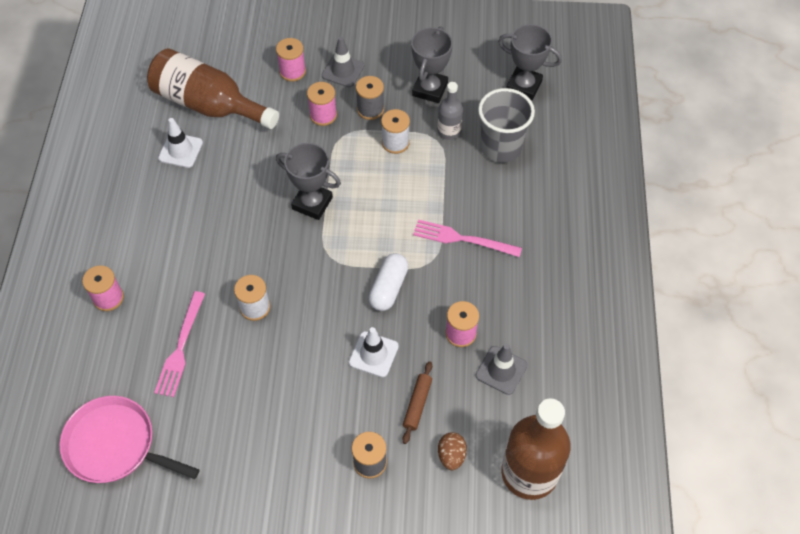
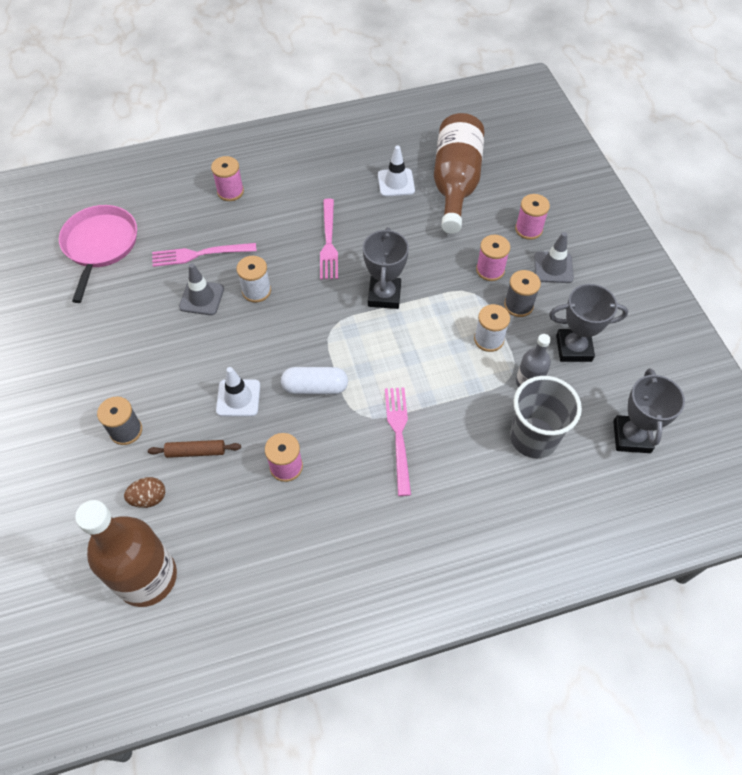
camera: 70 degrees right, 0 degrees up
grey traffic cone [476,344,527,395] -> grey traffic cone moved to [179,263,224,315]
none -> pink fork [320,199,338,280]

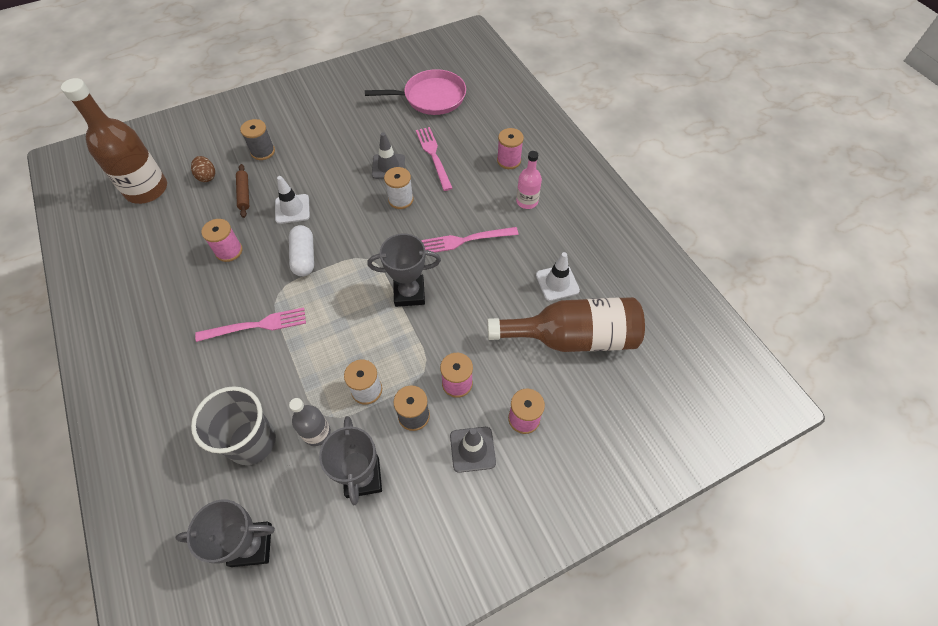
camera: 80 degrees right, 0 degrees up
none -> pink bottle [516,151,542,209]

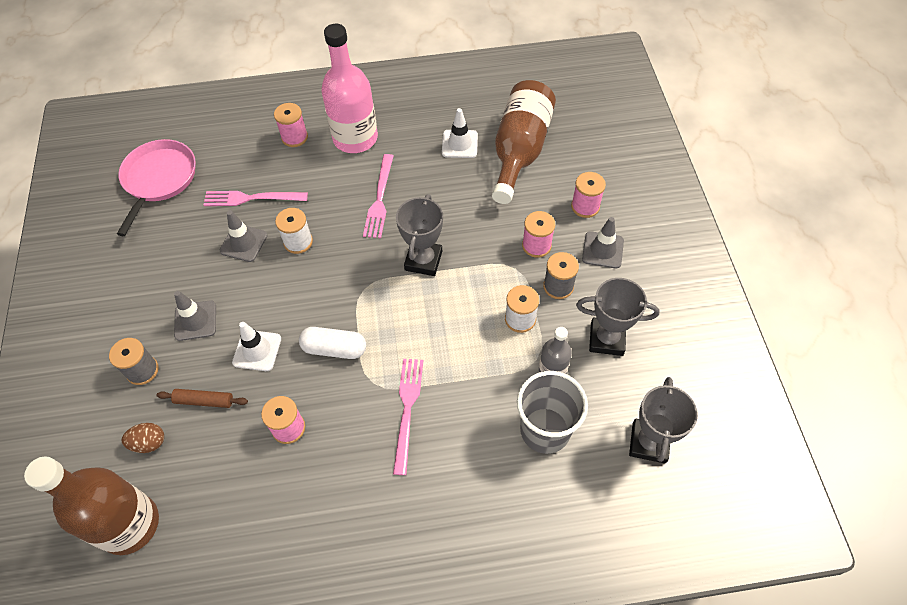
camera: 70 degrees left, 0 degrees up
pink bottle [516,151,542,209] -> pink bottle [321,24,378,153], size x1.96
none -> grey traffic cone [174,291,216,341]

